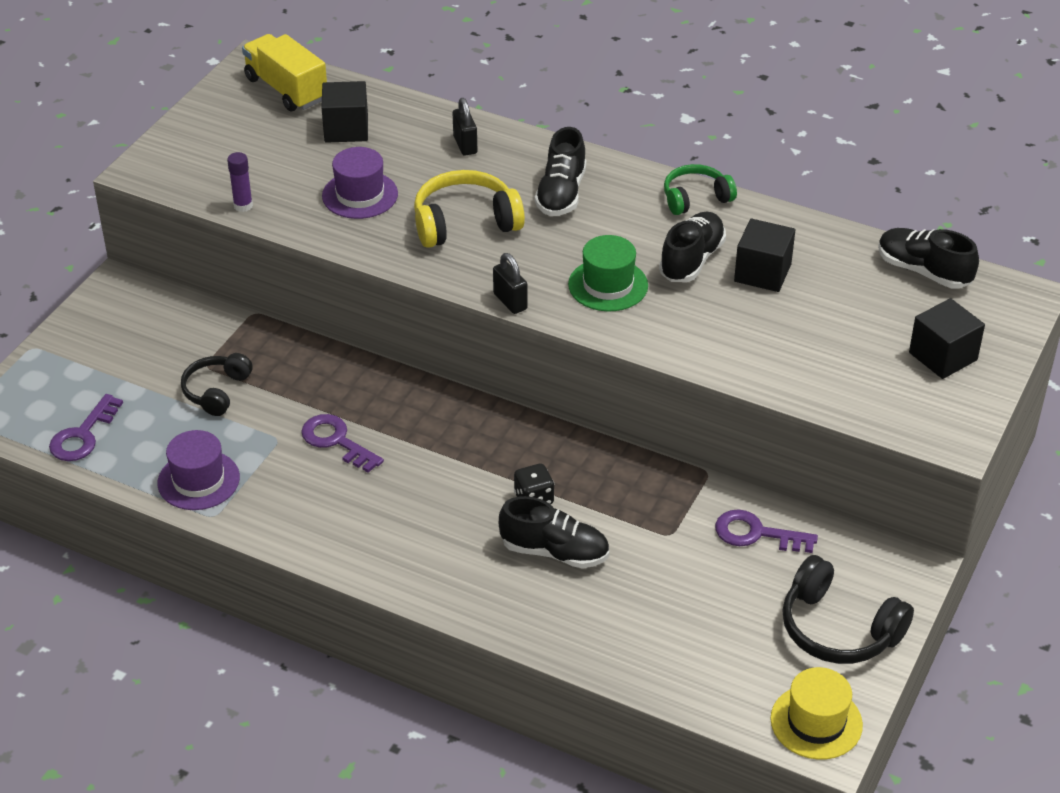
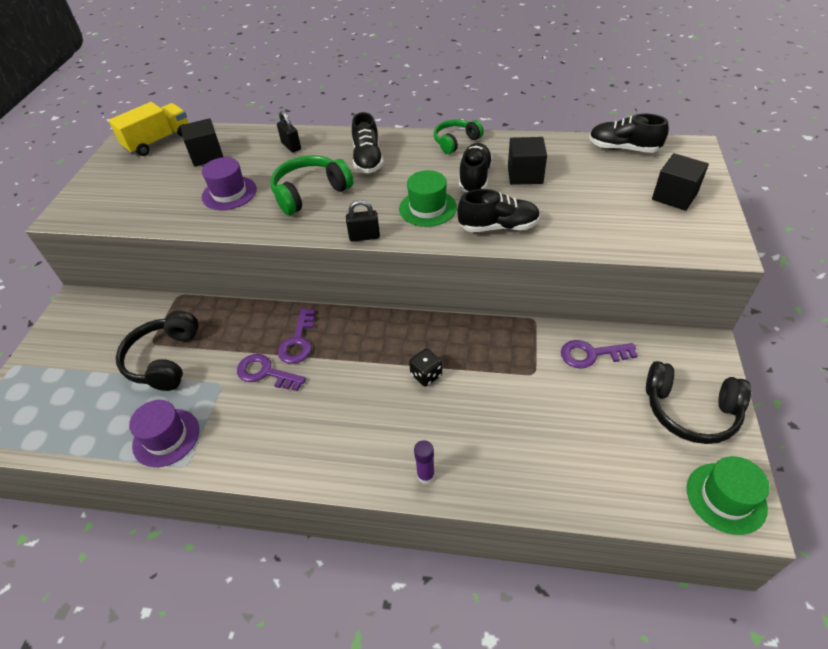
camera: 15 degrees left, 5 degrees up
purple key [49,394,123,461] -> purple key moved to [278,308,315,364]
black headphones [181,353,253,416] -> black headphones [116,311,199,391], size x1.53
purple glue stick [227,152,253,212] -> purple glue stick moved to [414,440,435,484]
yellow truck [242,34,327,111] -> yellow truck turned 105 degrees clockwise [109,102,188,156]
yellow headphones [414,170,525,248] -> green headphones [270,155,353,215]
black padlock [493,253,528,314] -> black padlock turned 45 degrees counterclockwise [346,200,380,242]
black shoe [499,496,609,568] -> black shoe moved to [457,189,540,232]
yellow hat [771,667,863,760] -> green hat [687,456,770,535]

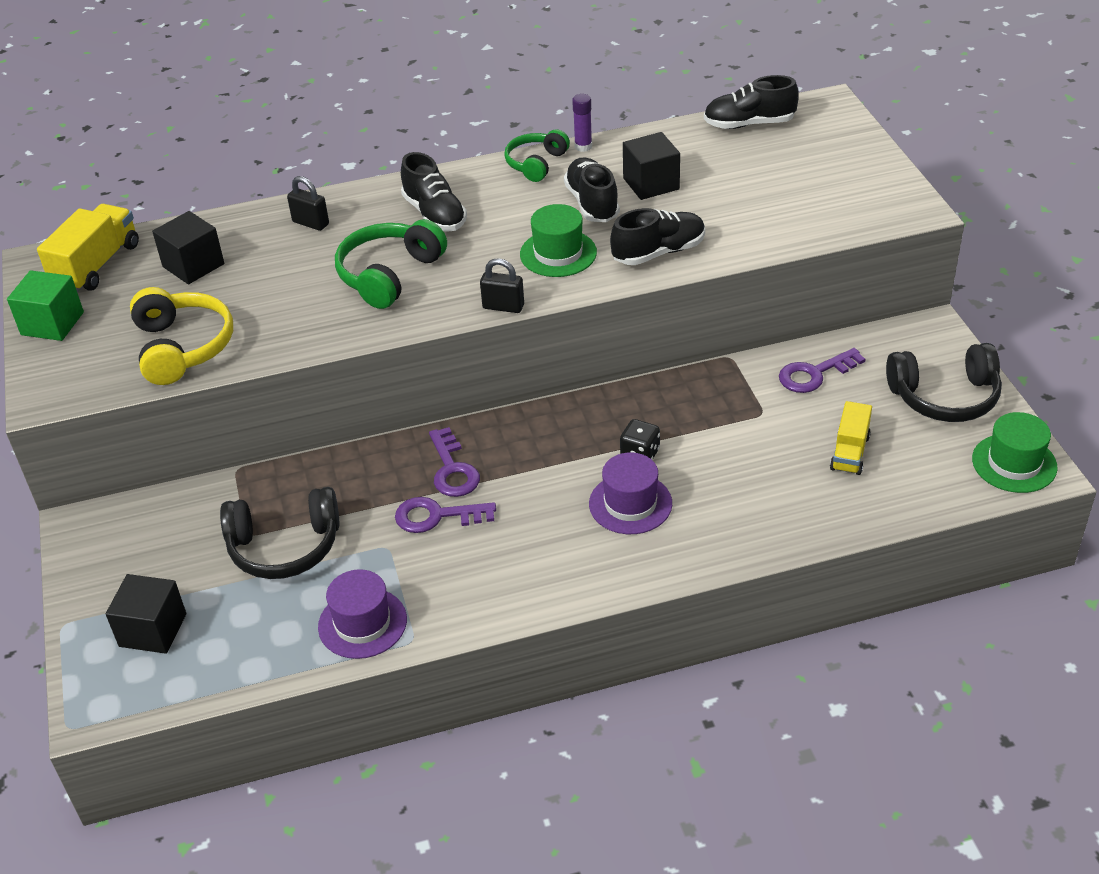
camera: 25 degrees left, 5 degrees down
black headphones [116,311,199,391] -> black headphones turned 75 degrees counterclockwise [220,487,340,579]
purple hat [202,157,257,210] -> purple hat moved to [589,452,672,534]
black padlock [346,200,380,242] -> black padlock turned 45 degrees clockwise [480,258,524,313]
purple glue stick [414,440,435,484] -> purple glue stick moved to [572,94,592,152]
black cube [652,153,709,211] -> black cube moved to [106,574,186,654]
none -> green cube [7,270,84,341]
none -> yellow headphones [130,287,233,385]
none -> yellow truck [830,401,872,475]

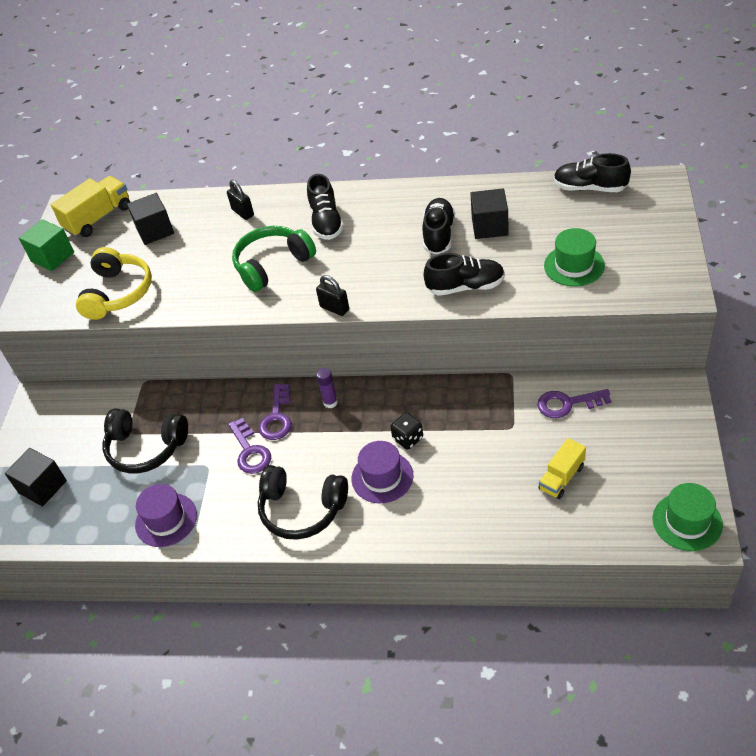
camera: 25 degrees right, 5 degrees up
purple key [395,497,496,533] -> purple key turned 135 degrees counterclockwise [228,418,271,474]
green headphones [504,129,570,182] -> none
green hat [520,204,597,277] -> green hat moved to [544,228,605,287]
purple glue stick [572,94,592,152] -> purple glue stick moved to [316,368,338,408]
black headphones [886,343,1002,422] -> black headphones moved to [258,465,348,540]

